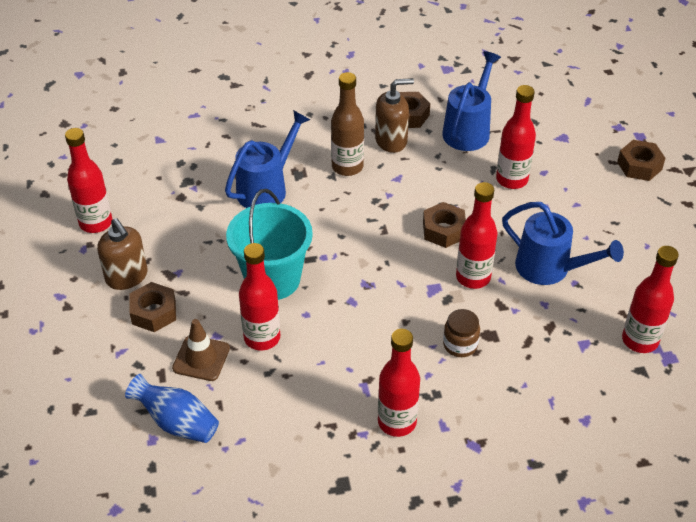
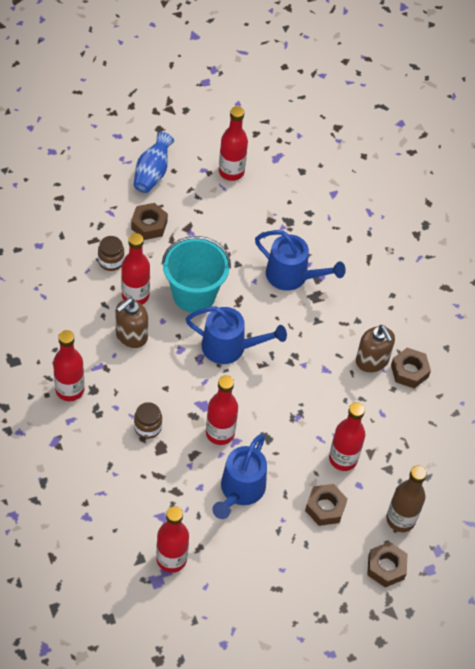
camera: 75 degrees right, 10 degrees up
brown soap dispenser [97,218,148,290] -> brown soap dispenser moved to [116,298,148,348]
blue vase [125,374,219,443] -> blue vase moved to [134,132,174,193]
brown traffic cone [172,319,230,381] -> brown jar [98,236,124,271]
brown bottle [331,72,364,176] -> brown bottle moved to [386,466,427,532]
brown nut [423,202,466,248] -> brown nut moved to [305,484,348,526]
blue watering can [442,51,501,151] -> blue watering can moved to [186,306,287,364]

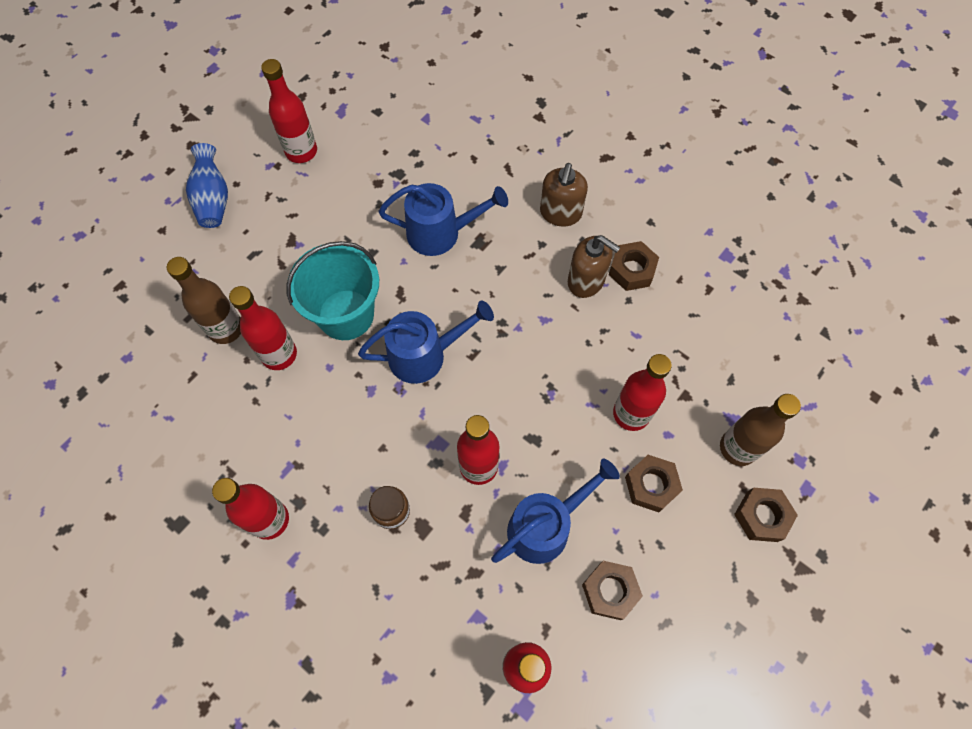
camera: 25 degrees left, 10 degrees up
brown jar [98,236,124,271] -> brown bottle [167,257,241,344]
brown soap dispenser [116,298,148,348] -> brown soap dispenser moved to [540,163,588,226]
brown nut [131,203,168,240] -> brown nut moved to [582,561,643,620]
blue watering can [212,434,267,519] -> blue watering can turned 120 degrees counterclockwise [491,459,620,564]

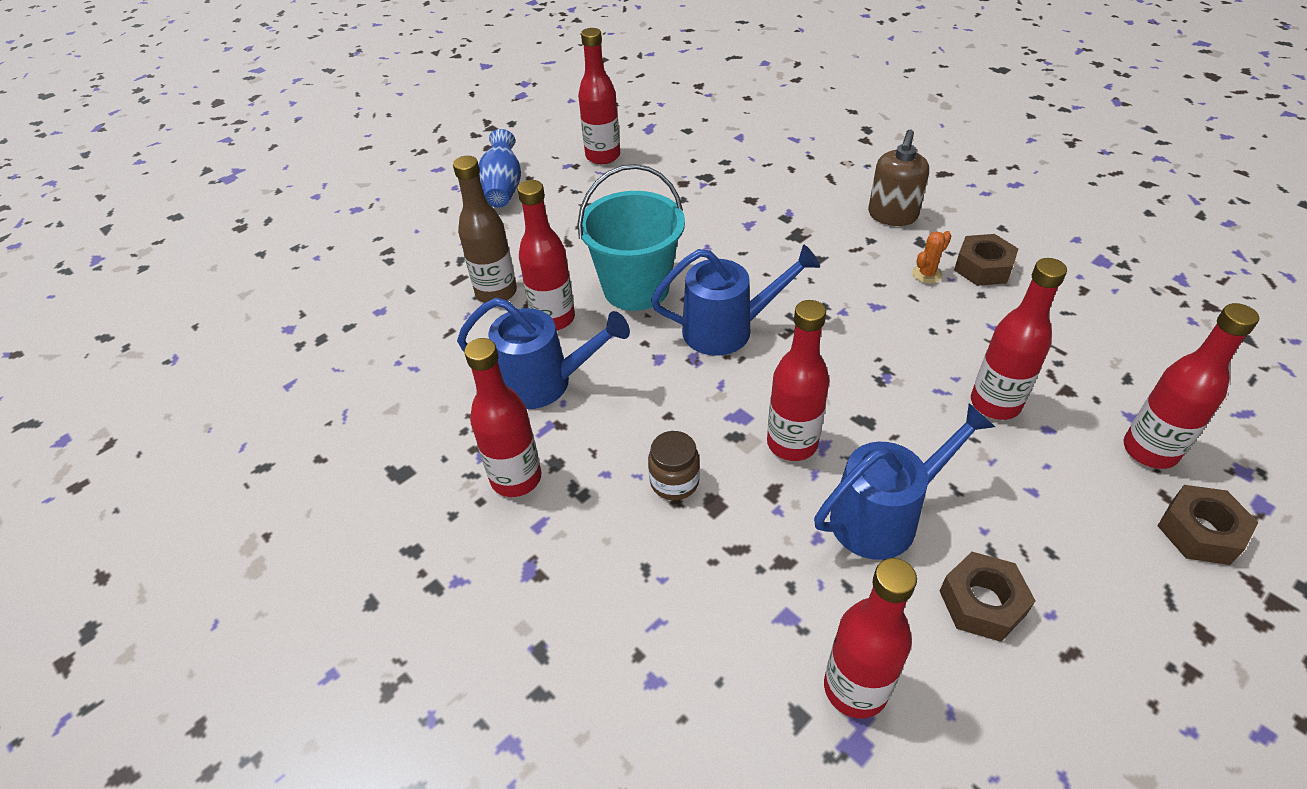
camera: 10 degrees right, 20 degrees down
blue watering can [379,183,508,256] -> blue watering can moved to [457,298,630,409]
brown soap dispenser [568,235,620,298] -> orange cactus [912,231,951,284]
brown nut [625,455,683,512] -> none
brown bottle [720,394,801,466] -> red bottle [1124,303,1259,469]

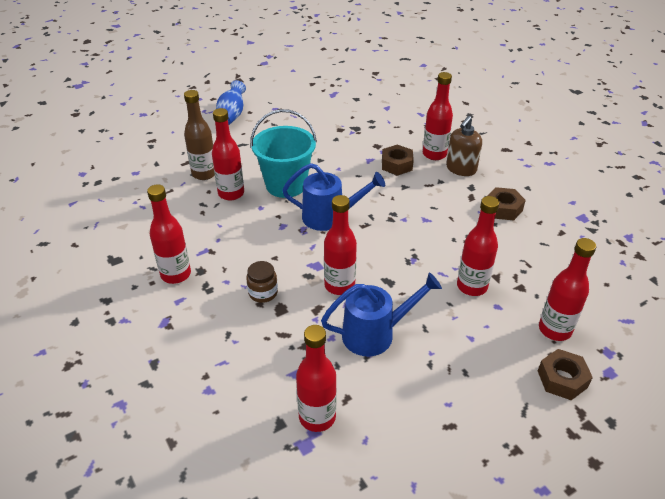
camera: 10 degrees right, 5 degrees down
blue watering can [457,298,630,409] -> none
red bottle [578,28,620,164] -> red bottle moved to [423,72,453,160]
orange cactus [912,231,951,284] -> none
brown nut [940,552,1035,642] -> brown nut moved to [382,145,414,175]

